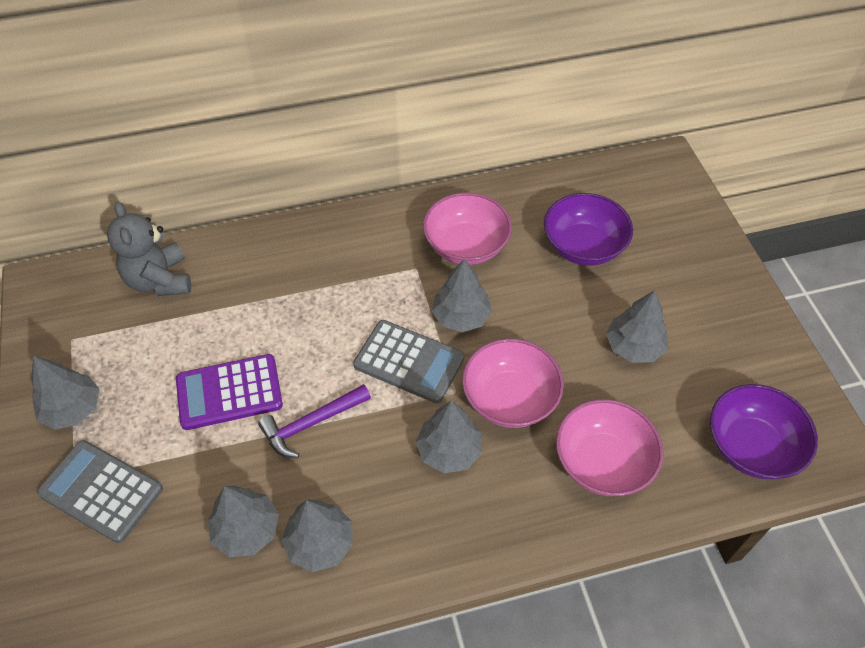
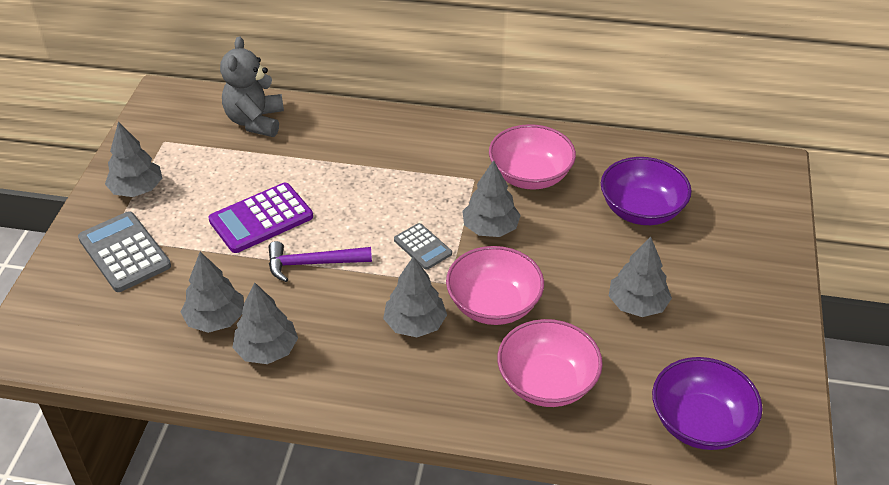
camera: 25 degrees right, 10 degrees down
purple calculator [176,354,283,430] -> purple calculator turned 45 degrees counterclockwise [208,183,313,253]
grey calculator [353,320,464,403] -> grey calculator [394,223,452,270], size x0.58

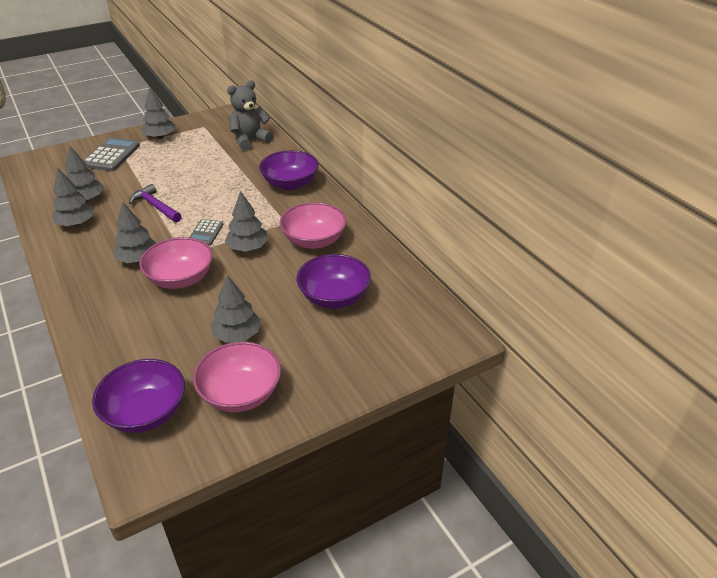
camera: 50 degrees right, 5 degrees down
purple calculator [208,183,313,253] -> none
pink bowl [497,319,603,407] -> pink bowl moved to [193,342,281,412]
none -> purple bowl [259,150,319,190]

